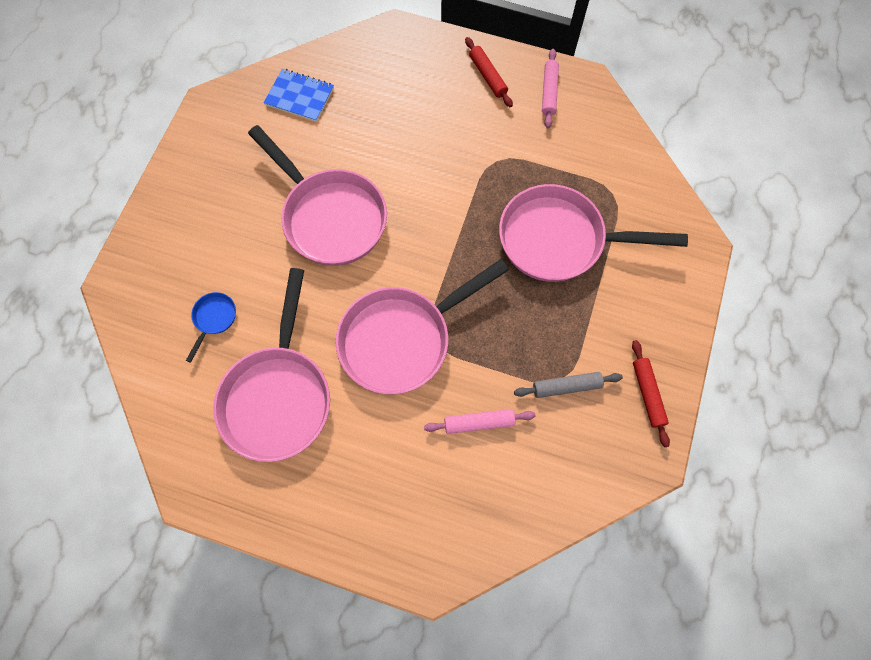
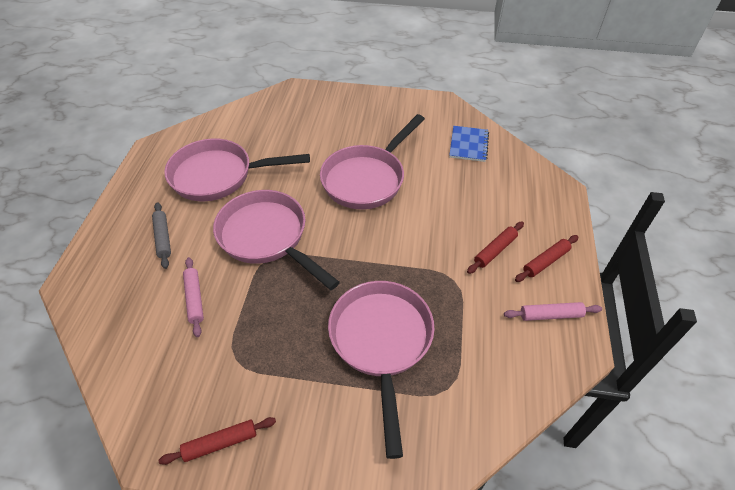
camera: 80 degrees right, 20 degrees down
blue pan [186,292,236,363] -> none
grey rolling pin [514,372,623,398] -> grey rolling pin moved to [152,202,171,269]
none -> red rolling pin [467,221,524,274]

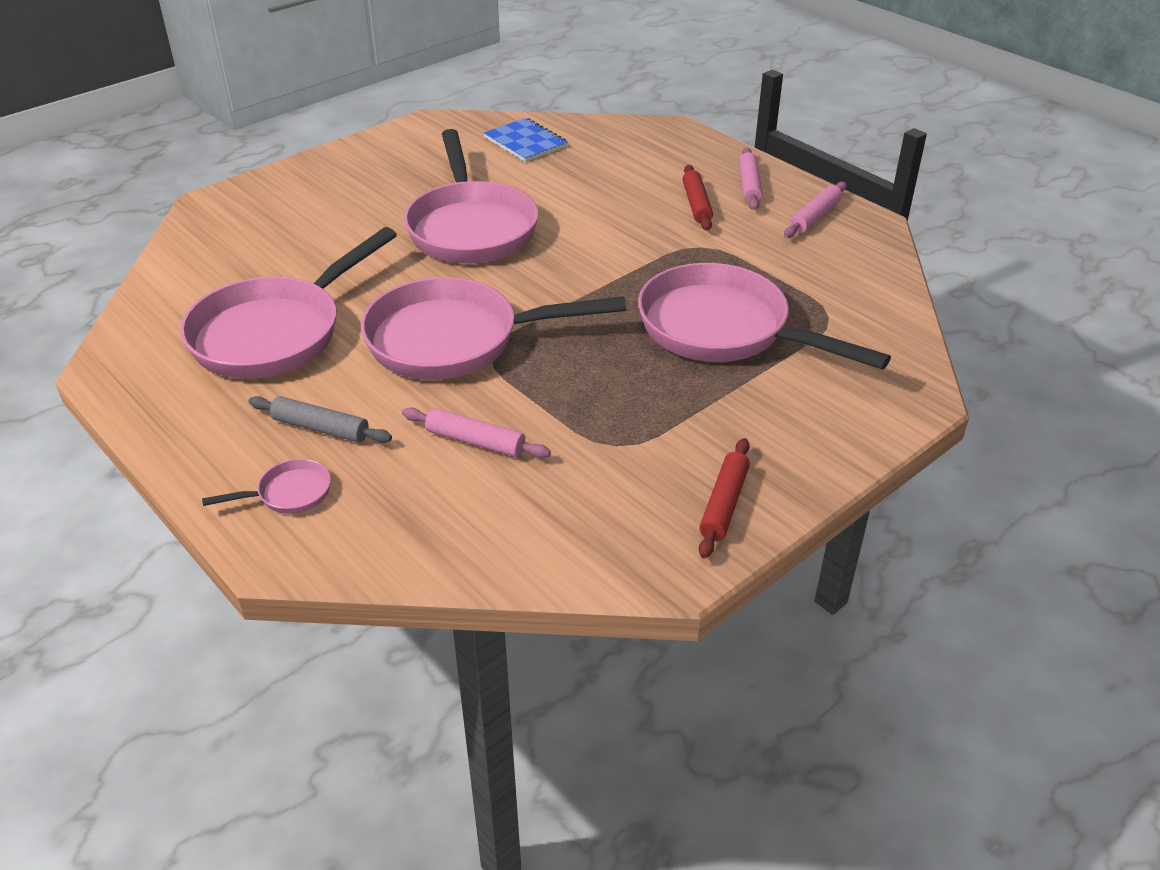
camera: 50 degrees left, 10 degrees down
red rolling pin [515,235,579,282] -> pink rolling pin [739,148,762,210]
none -> pink pan [202,459,331,514]

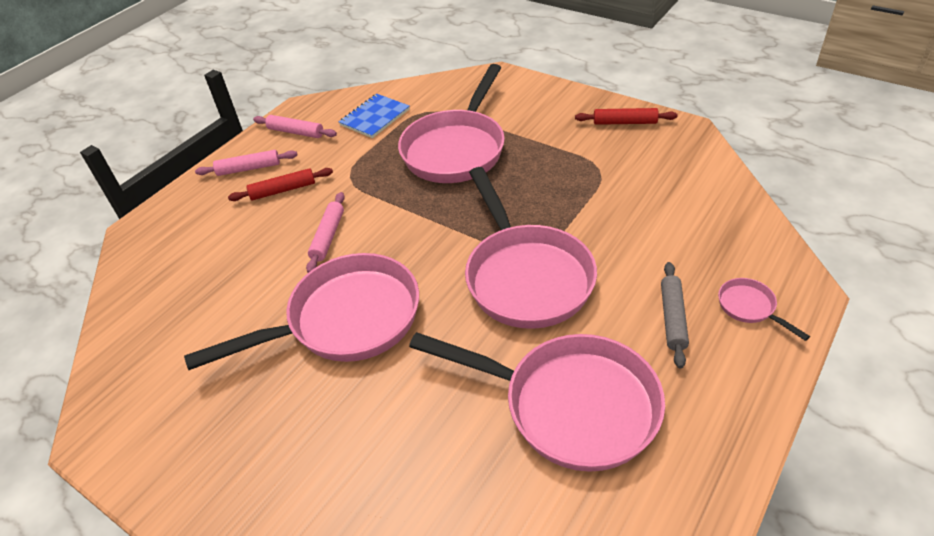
camera: 100 degrees left, 5 degrees up
pink rolling pin [402,408,551,458] -> pink rolling pin moved to [306,192,345,273]
blue notebook [484,118,568,162] -> blue notebook moved to [339,94,410,138]

